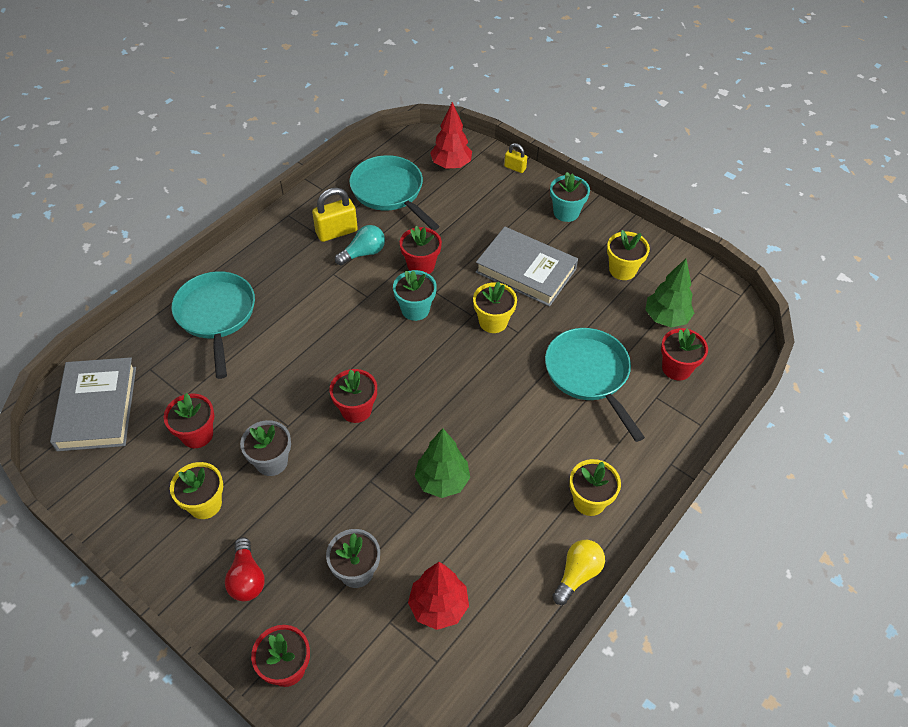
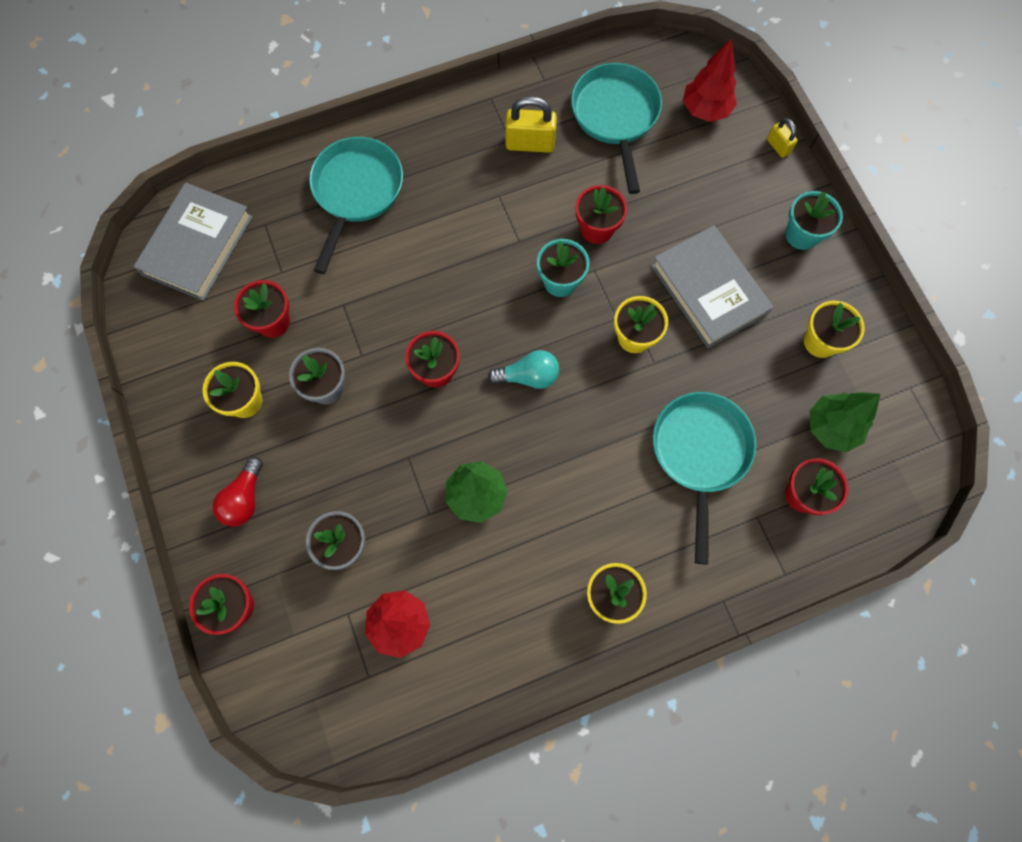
camera: 30 degrees right, 20 degrees up
turquoise light bulb [335,225,385,265] -> turquoise light bulb moved to [488,350,559,389]
yellow light bulb [552,540,605,605] -> none

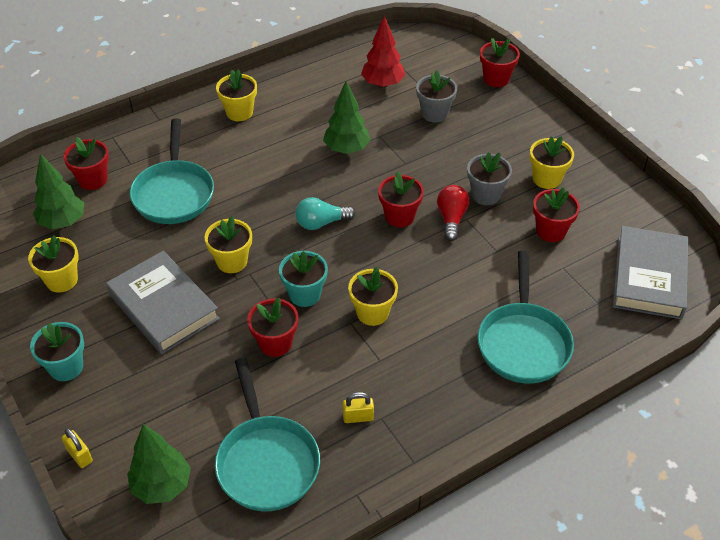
camera: 170 degrees right, 25 degrees down
red light bulb [212,457,263,527] -> red light bulb moved to [437,185,469,241]
yellow padlock [505,96,557,153] -> yellow padlock [343,392,374,423], size x0.56
red tree [683,39,737,122] -> green tree [127,424,191,504]
none -> yellow flower pot [348,267,398,326]

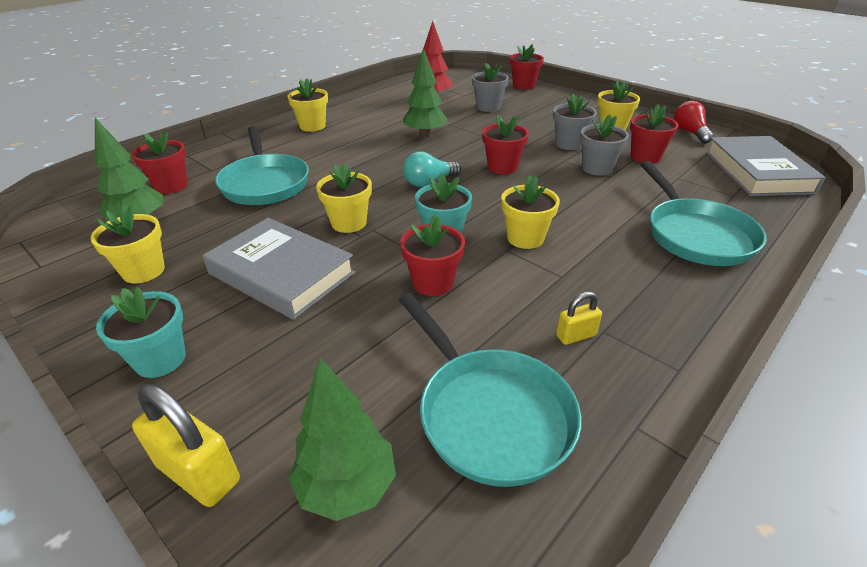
camera: 15 degrees left, 10 degrees down
yellow padlock [62,428,93,468] -> yellow padlock [132,384,240,507], size x1.77
red light bulb [437,185,469,241] -> red light bulb moved to [674,101,714,144]
none -> grey flower pot [580,114,629,176]

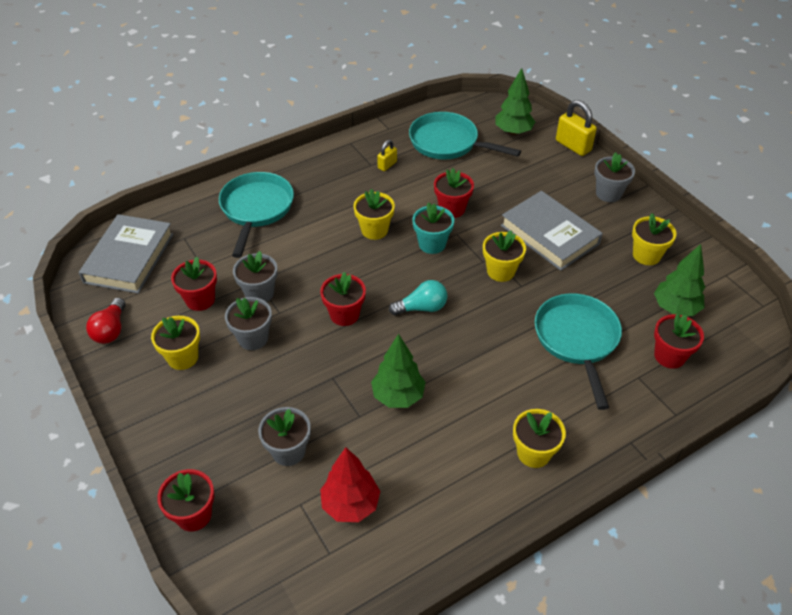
camera: 165 degrees left, 10 degrees up
turquoise flower pot [96,287,186,378] -> grey flower pot [594,152,635,202]
turquoise pan [399,293,581,487] -> turquoise pan turned 45 degrees counterclockwise [409,112,521,159]
yellow padlock [556,291,602,345] -> yellow padlock turned 45 degrees counterclockwise [377,140,397,171]

